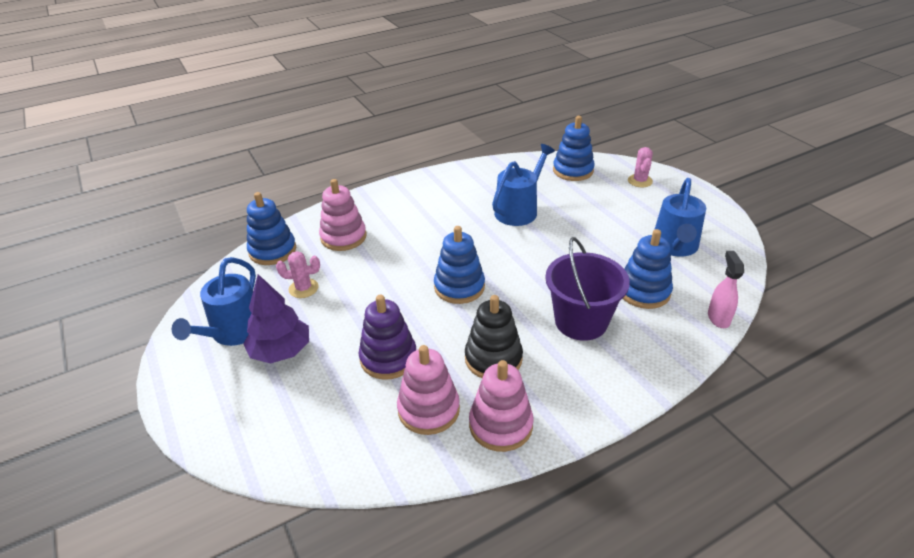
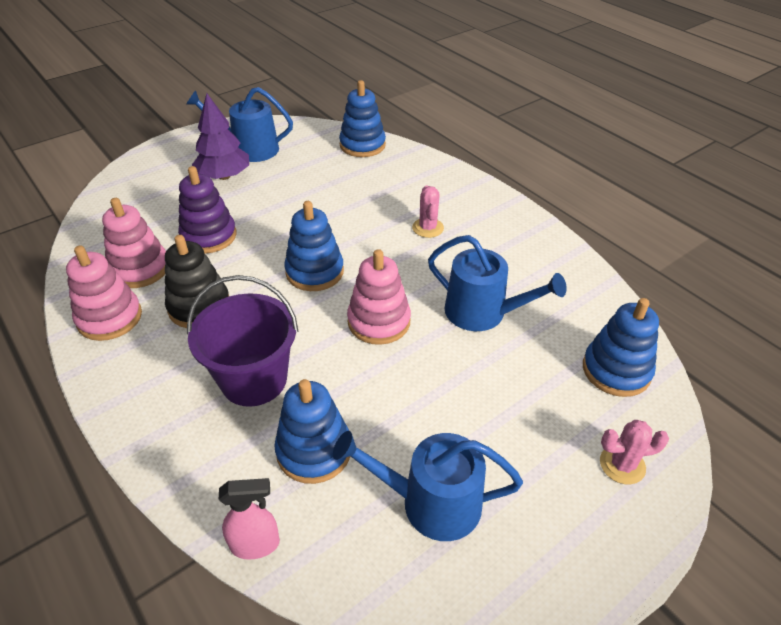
camera: 80 degrees right, 5 degrees up
pink cactus [276,251,320,298] -> pink cactus moved to [412,186,444,238]
pink stacking toy [319,179,367,251] -> pink stacking toy moved to [347,249,411,345]

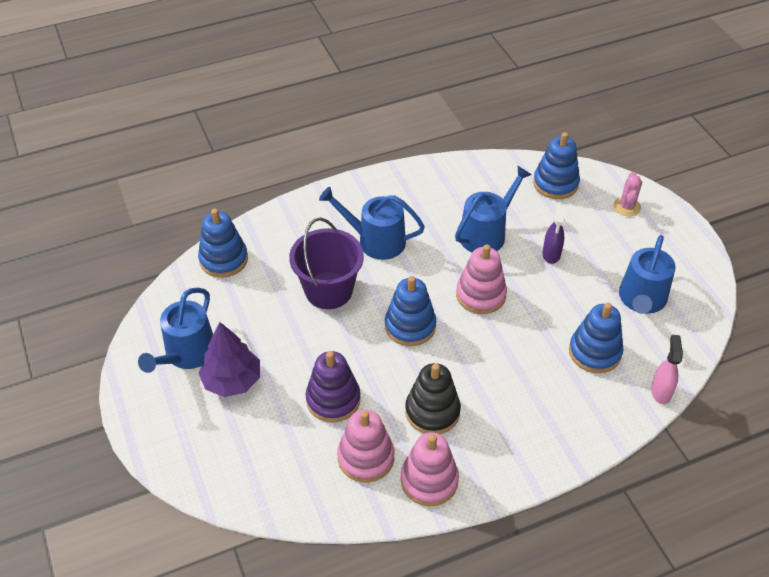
camera: 75 degrees left, 5 degrees up
purple bucket [187,275,298,407] -> purple bucket moved to [289,217,364,309]
pink cactus [412,186,444,238] -> blue watering can [319,187,425,260]
none -> purple spray bottle [543,205,565,264]

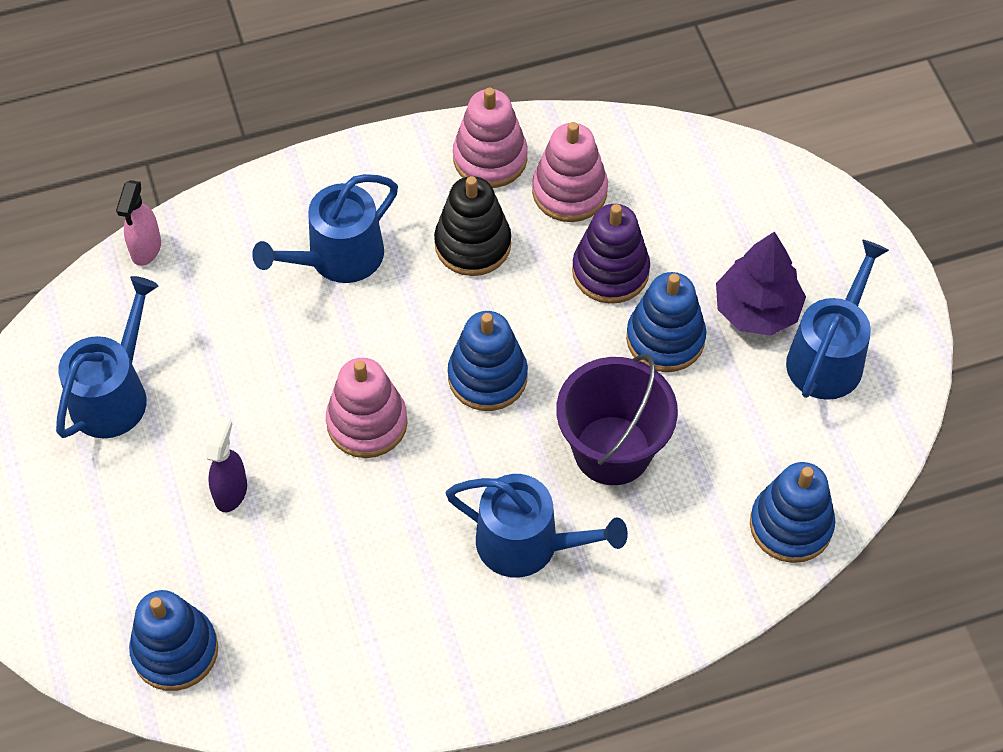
camera: 175 degrees left, 10 degrees up
blue watering can [455,166,532,252] -> blue watering can moved to [252,174,398,283]
blue stacking toy [569,303,624,373] -> blue stacking toy moved to [626,272,706,372]
pink cactus [613,172,642,216] -> none

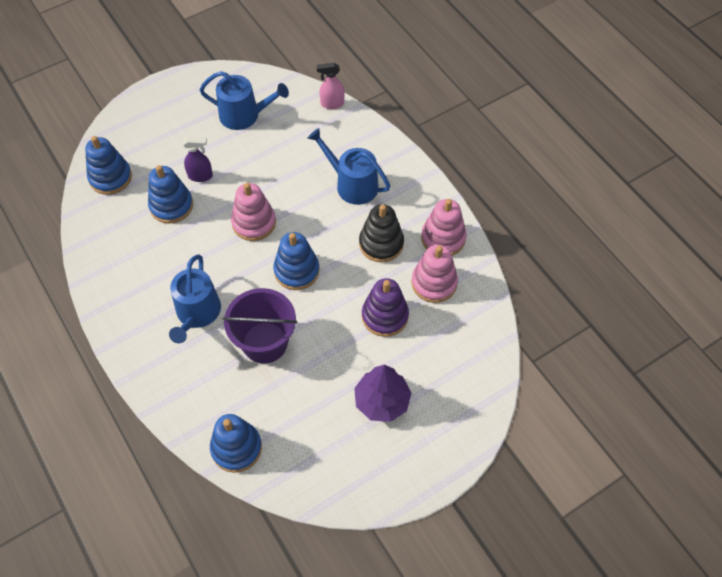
camera: 75 degrees right, 0 degrees up
blue stacking toy [626,272,706,372] -> blue stacking toy moved to [148,165,193,224]
blue watering can [786,239,889,400] -> none

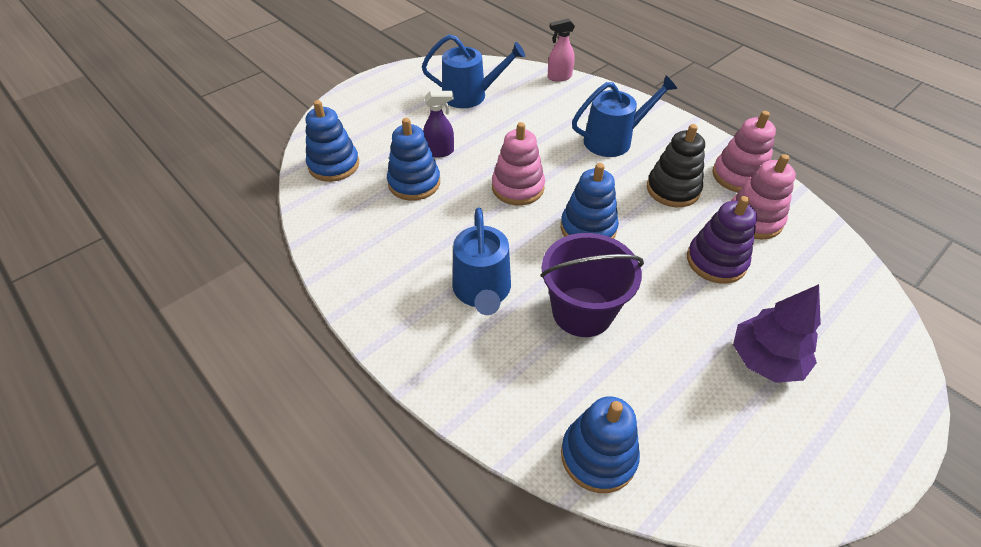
camera: 10 degrees left, 10 degrees down
blue watering can [307,128,390,205] -> blue watering can turned 135 degrees clockwise [572,75,677,157]

